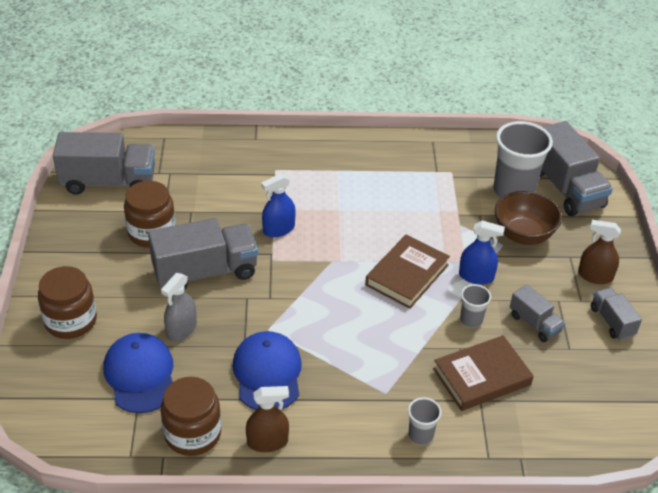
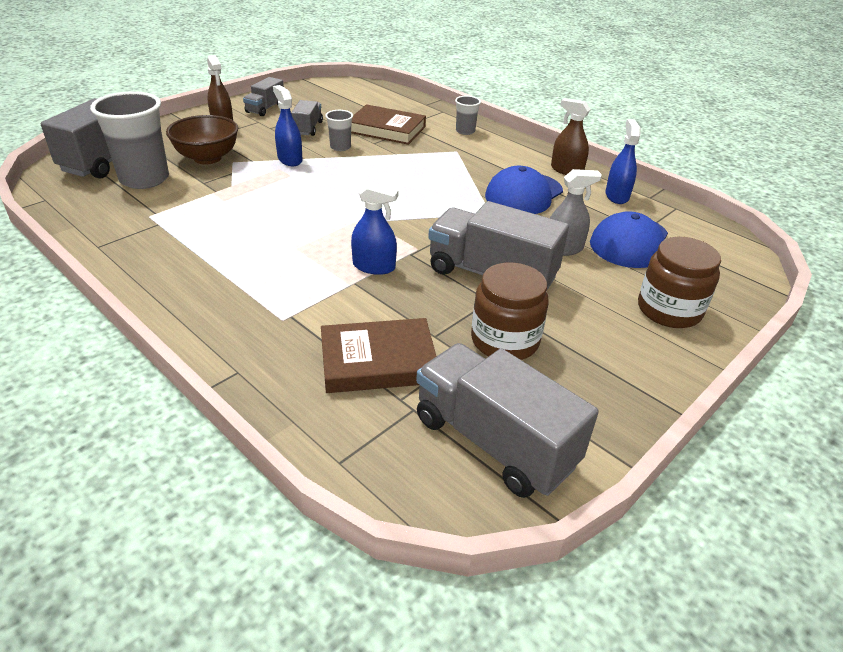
camera: 135 degrees left, 5 degrees down
brown jar [161,377,221,456] -> blue spray bottle [605,119,641,204]
brown book [365,235,450,309] -> brown book moved to [321,318,437,393]

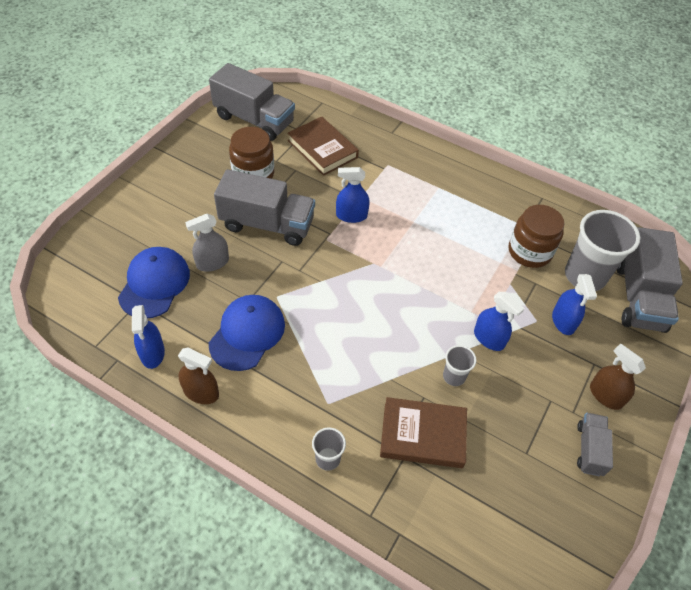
camera: 165 degrees right, 15 degrees up
brown bowl [166,115,238,164] -> blue spray bottle [552,274,597,335]
grey truck [291,100,323,136] -> none
brown book [321,318,437,393] -> brown book turned 75 degrees clockwise [287,117,359,176]
brown jar [638,237,721,328] -> brown jar moved to [509,205,565,268]

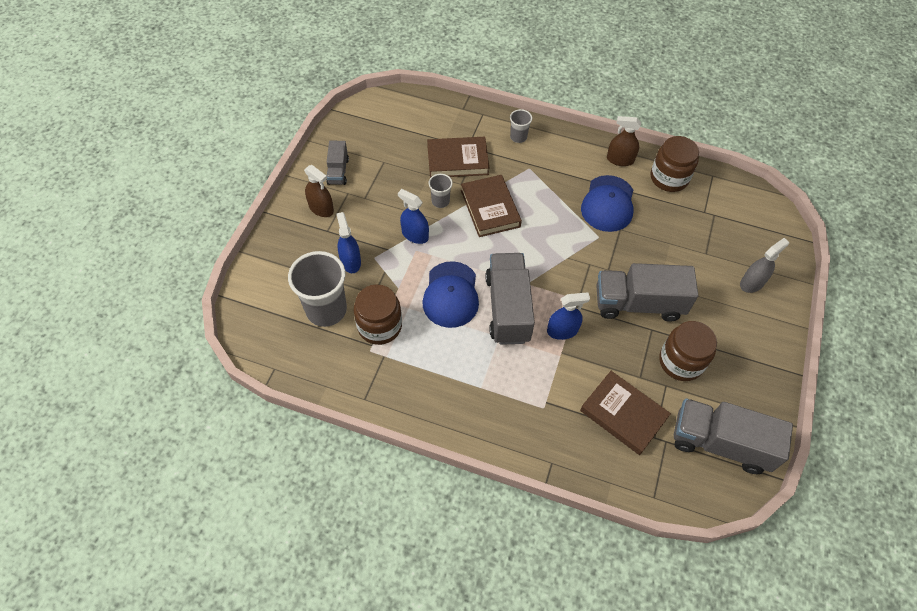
camera: 170 degrees right, 5 degrees up
blue cap [118,247,190,318] -> blue cap moved to [422,261,479,328]
blue spray bottle [132,305,165,369] -> brown jar [651,136,699,192]
grey spray bottle [185,214,229,272] -> grey spray bottle moved to [740,238,789,293]
grey truck [617,227,683,333] -> grey truck moved to [485,253,535,345]
none -> brown book [461,175,522,237]

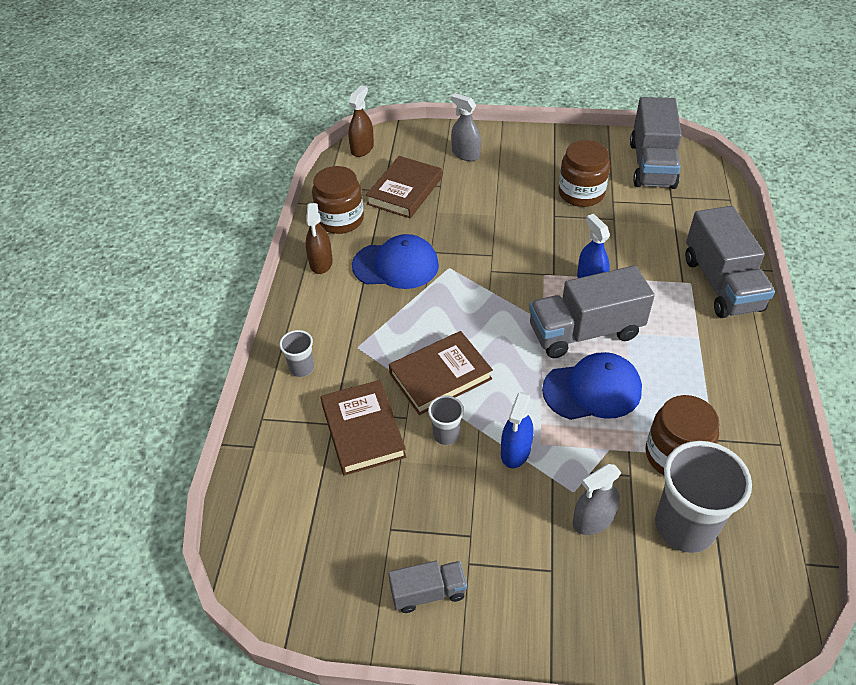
camera: 100 degrees left, 10 degrees down
brown spray bottle [304,165,334,217] -> brown spray bottle moved to [348,85,374,157]
blue spray bottle [337,212,361,273] -> grey spray bottle [572,464,621,535]
brown book [580,371,671,455] -> brown book moved to [366,156,442,218]
grey truck [596,263,698,322] -> grey truck moved to [685,206,775,318]

